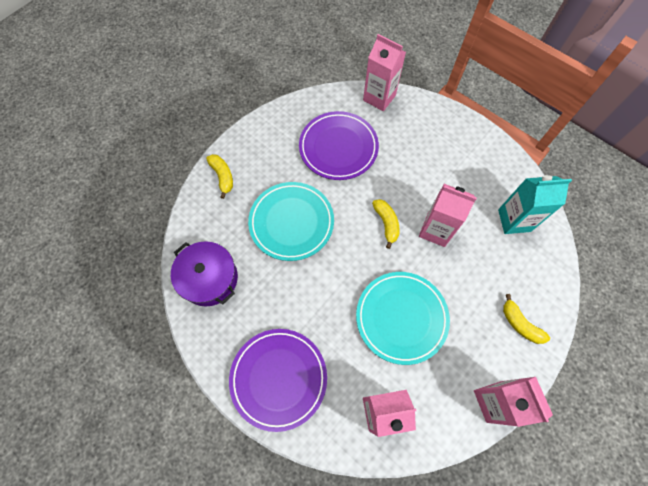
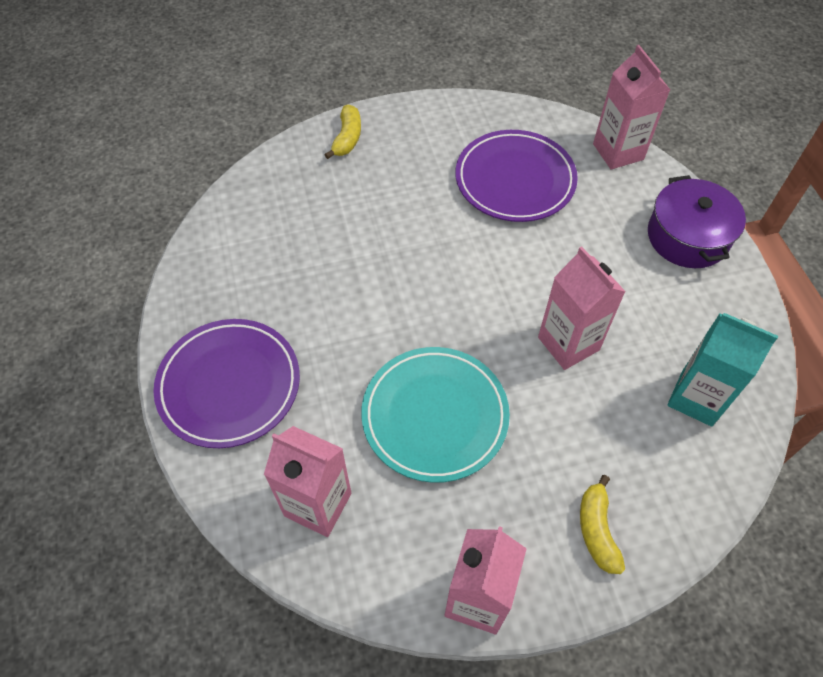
camera: 35 degrees right, 10 degrees down
purple pot [171,241,238,307] -> purple pot moved to [648,175,746,268]
turquoise plate [248,182,334,261] -> none
yellow banana [372,199,400,249] -> none

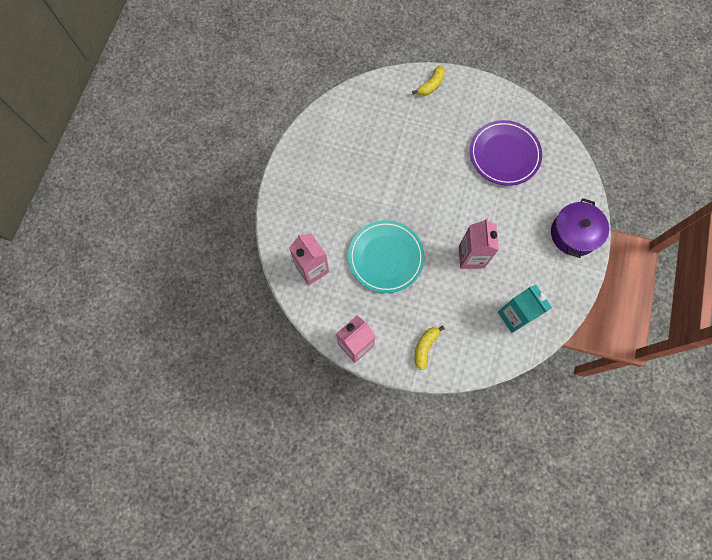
camera: 30 degrees right, 15 degrees up
purple plate [153,319,300,448] -> none
pink carton [593,45,670,170] -> none

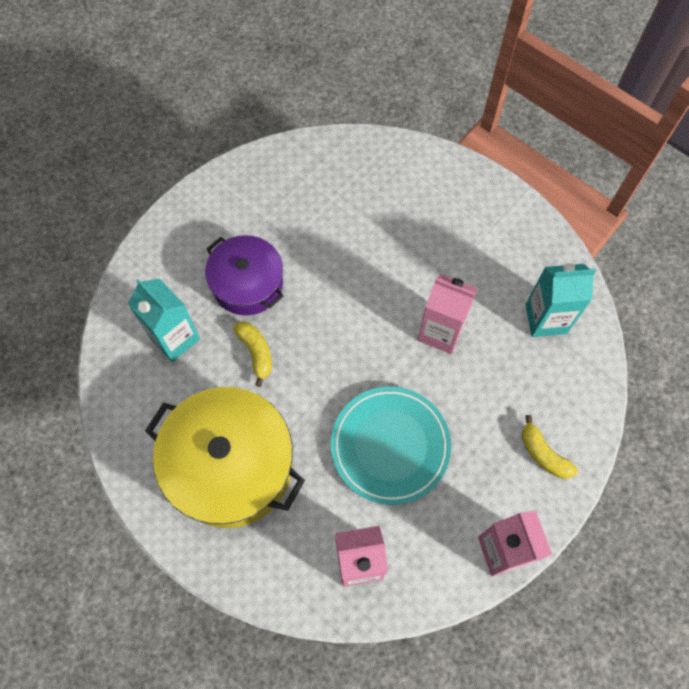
camera: 65 degrees left, 5 degrees down
yellow banana [412,65,445,96] -> yellow banana moved to [233,321,272,387]
purple plate [470,120,542,186] -> none
purple pot [551,198,609,258] -> purple pot moved to [205,235,284,315]
none -> turquoise carton [128,278,200,362]
none -> yellow pot [145,387,305,528]

